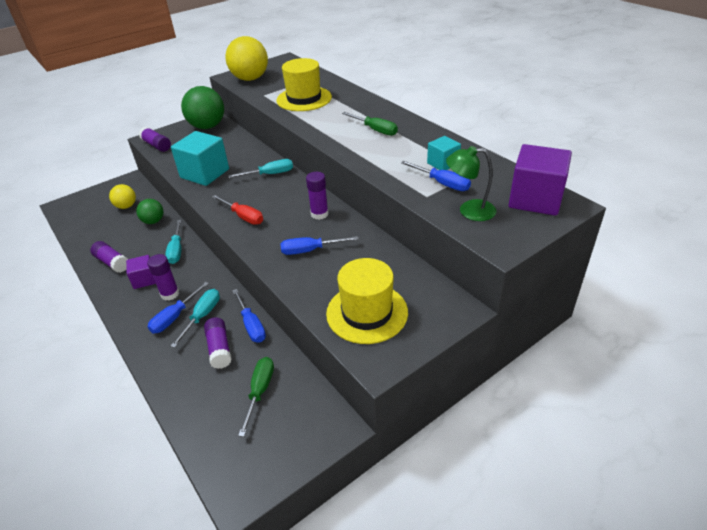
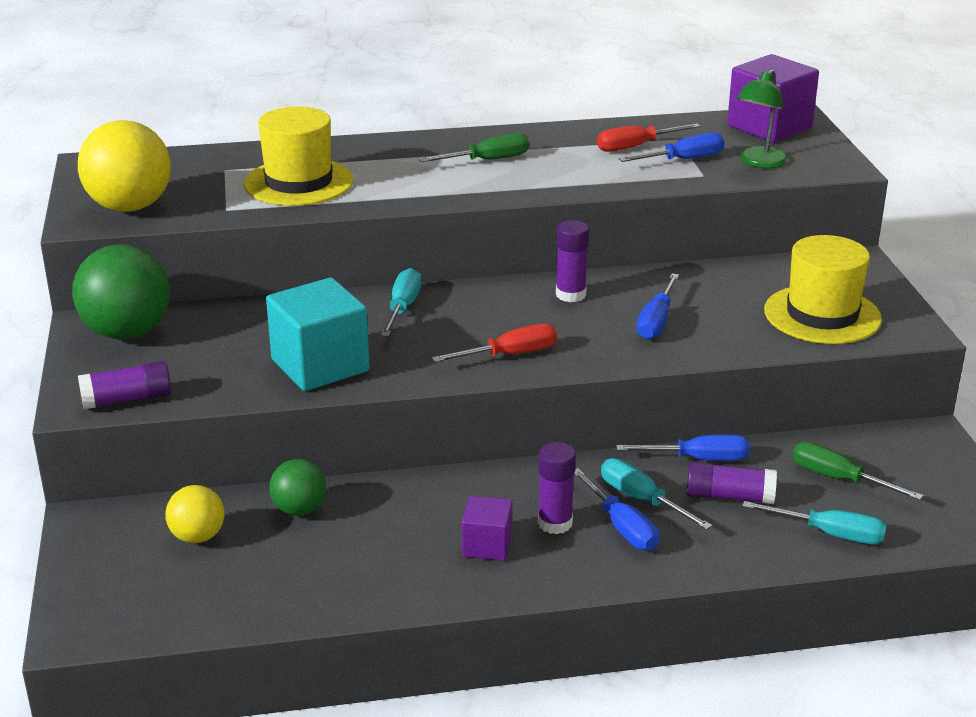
camera: 65 degrees left, 10 degrees down
purple glue stick [90,241,128,273] -> none
turquoise screwdriver [165,220,181,264] -> turquoise screwdriver moved to [742,501,887,544]
turquoise cube [427,136,461,170] -> red screwdriver [597,123,700,152]

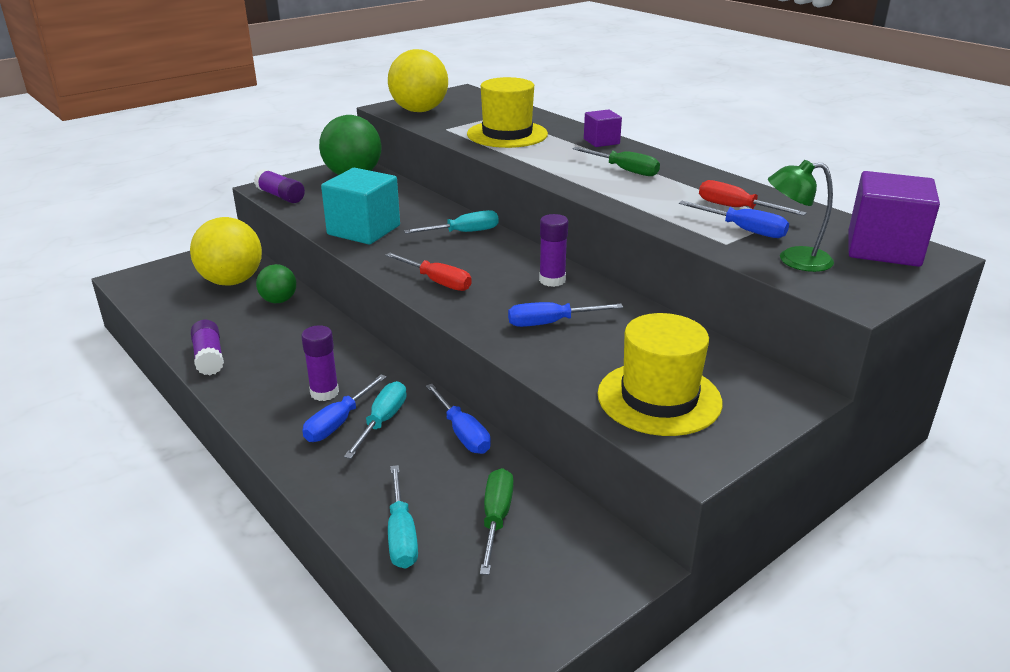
camera: 60 degrees right, 0 degrees up
yellow ball [165,485,225,543] -> yellow ball [190,217,262,286], size x1.81
purple cube [462,496,513,561] -> purple cube moved to [584,110,622,147]
purple glue stick [687,462,777,504] -> purple glue stick moved to [191,320,224,375]

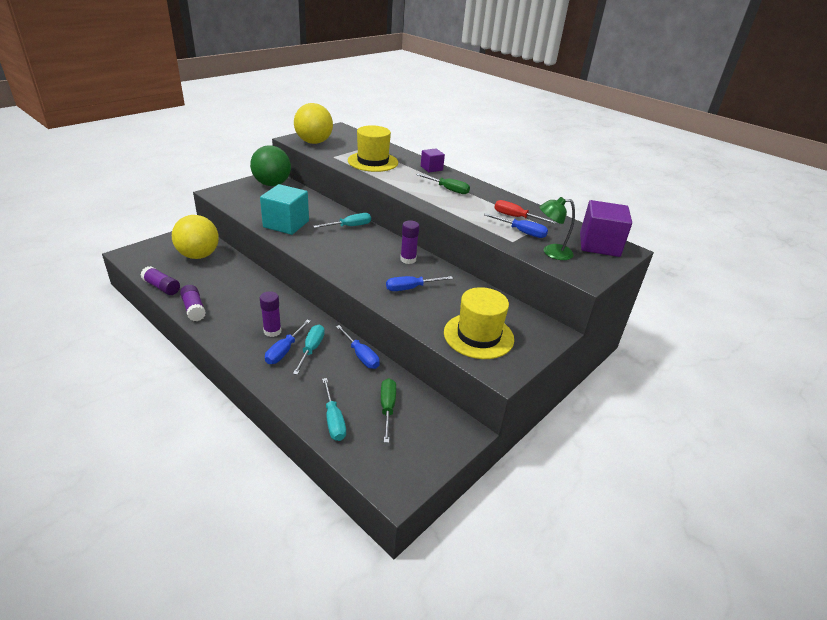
camera: 10 degrees left, 5 degrees up
purple glue stick [254,169,305,203] -> purple glue stick moved to [141,266,180,295]
green ball [256,264,296,303] -> none
red screwdriver [386,253,472,291] -> none

